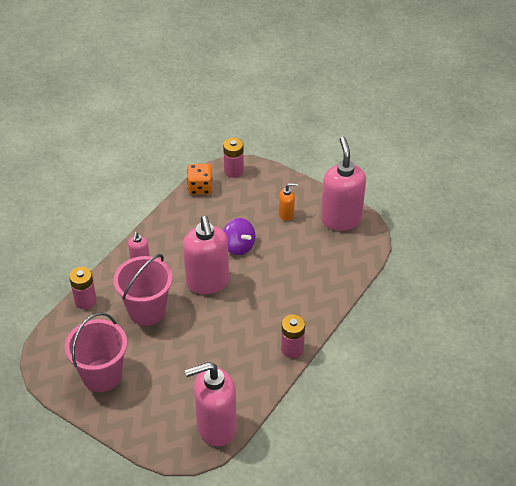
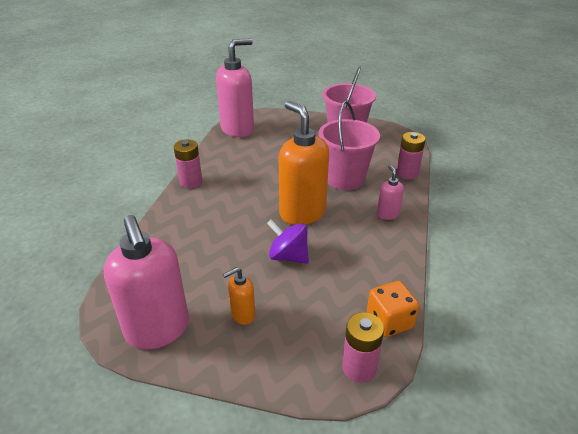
camera: 160 degrees right, 10 degrees down
pink soap dispenser [183,216,229,294] -> orange soap dispenser [279,101,329,225]

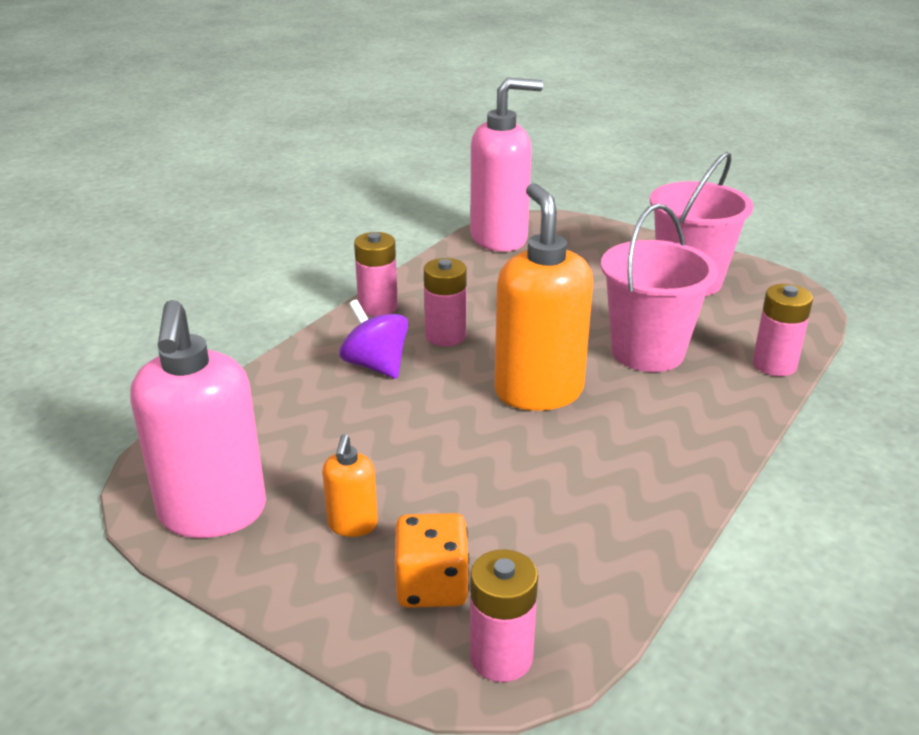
camera: 20 degrees right, 5 degrees down
orange soap dispenser [223,267,255,325] -> orange soap dispenser turned 75 degrees counterclockwise [322,434,378,537]
purple spinning top [267,219,309,264] -> purple spinning top moved to [340,299,409,379]
orange dice [367,281,419,337] -> orange dice moved to [395,513,469,608]
pink soap dispenser [377,165,404,220] -> none
none -> pink battery [424,258,467,346]

